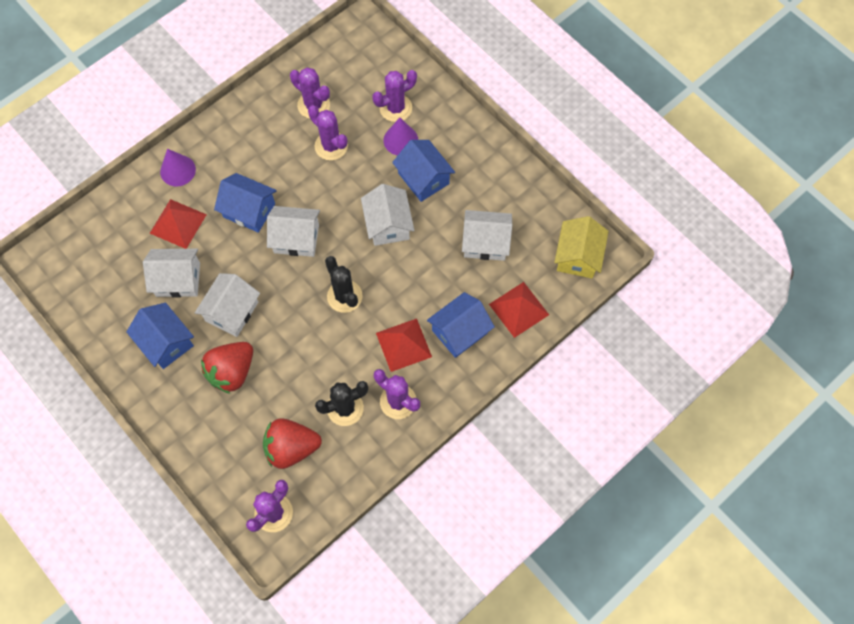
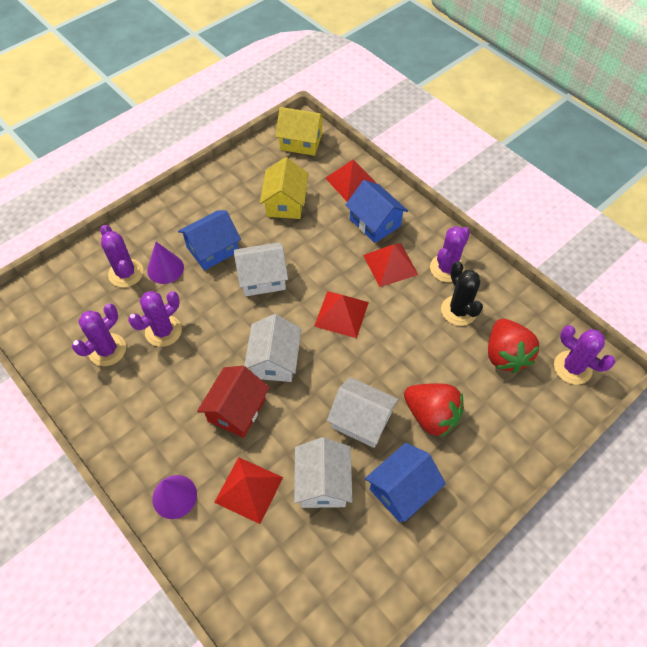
camera: 90 degrees left, 10 degrees down
blue house [214,173,277,233] -> red house [197,366,270,438]
black cactus [325,256,363,313] -> red pyramid [314,291,369,338]
white house [462,210,512,261] -> yellow house [260,157,308,219]

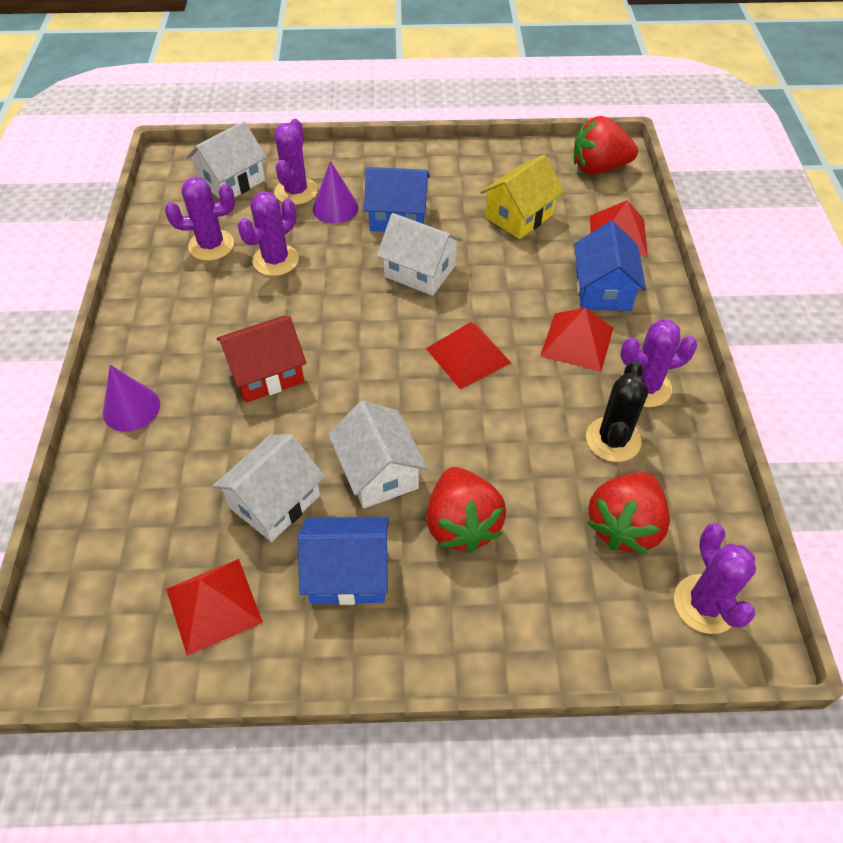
camera: 40 degrees right, 5 degrees down
purple cactus [128,291,182,347] -> purple cactus turned 45 degrees counterclockwise [238,191,299,276]
red pyramid [214,457,283,524] -> red pyramid moved to [166,559,263,656]
white house [244,314,301,382] -> white house moved to [186,121,267,199]
yellow house [275,107,325,156] -> red strawberry [574,116,638,175]

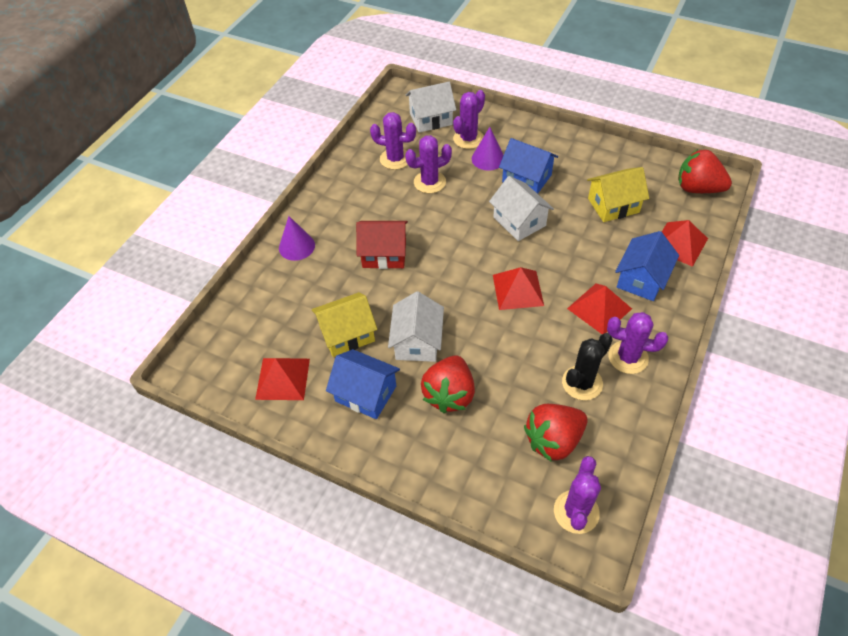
camera: 30 degrees right, 0 degrees up
white house [212,434,325,542] -> yellow house [312,292,377,357]

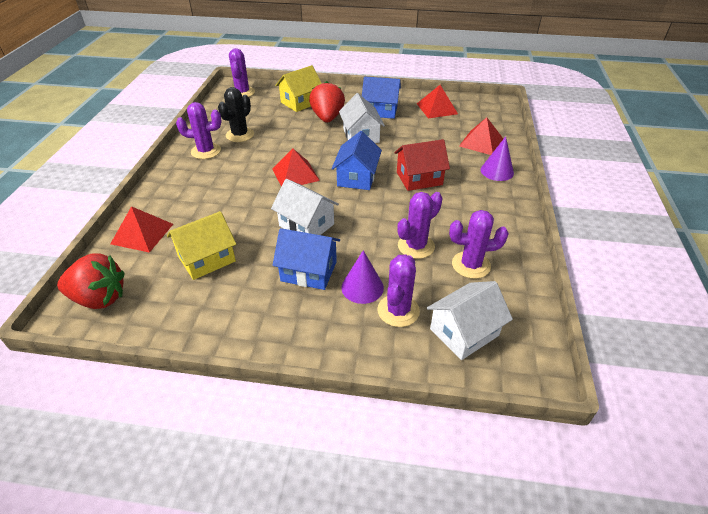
camera: 160 degrees right, 10 degrees down
yellow house [312,292,377,357] -> yellow house moved to [275,65,322,112]
red strawberry [524,404,587,462] -> none
red pyramid [567,283,632,334] -> red pyramid moved to [459,117,503,155]
blue house [615,231,679,301] -> blue house moved to [332,131,382,190]

